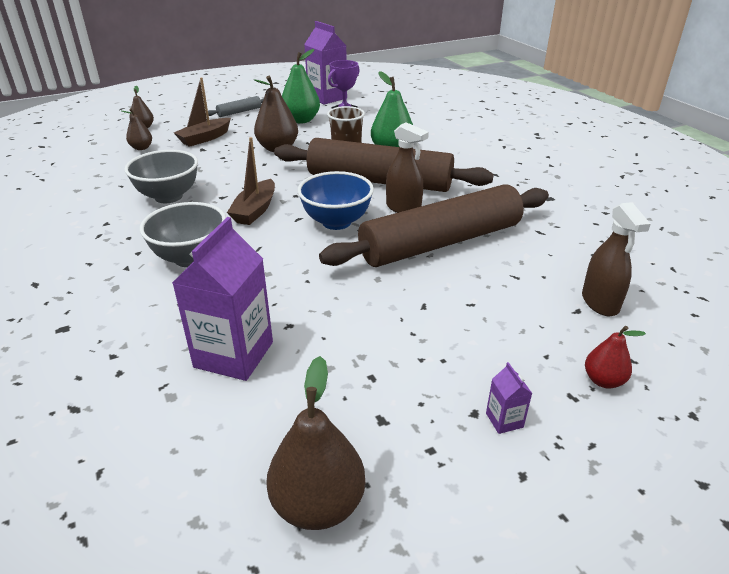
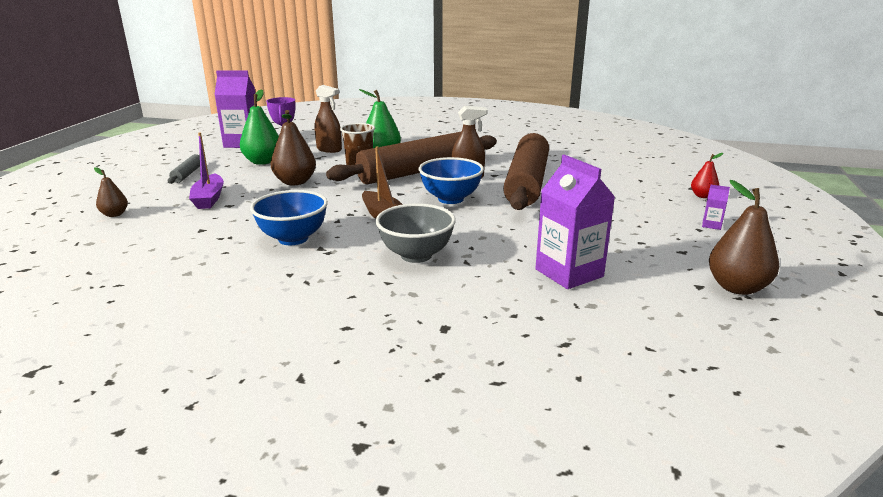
camera: 50 degrees left, 10 degrees down
brown pear [122,108,152,150] -> none
grey bowl [124,150,198,203] -> blue bowl [250,190,328,245]
brown boat [174,77,231,147] -> purple boat [189,132,224,209]
brown spray bottle [582,202,651,316] -> brown spray bottle moved to [315,85,342,153]

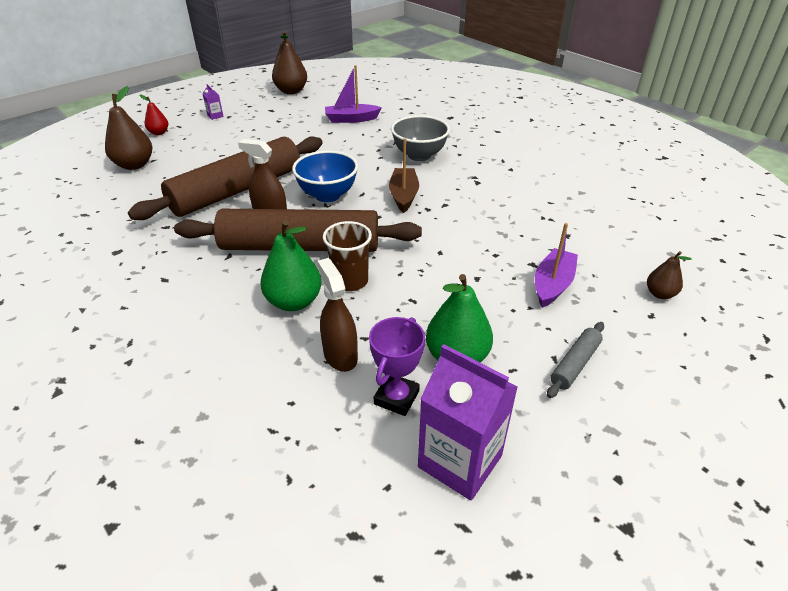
camera: 145 degrees left, 15 degrees up
blue bowl [250,190,328,245] -> none
brown pear [270,110,316,186] -> brown pear moved to [105,86,152,170]
purple carton [536,154,615,289] -> purple boat [325,65,382,123]

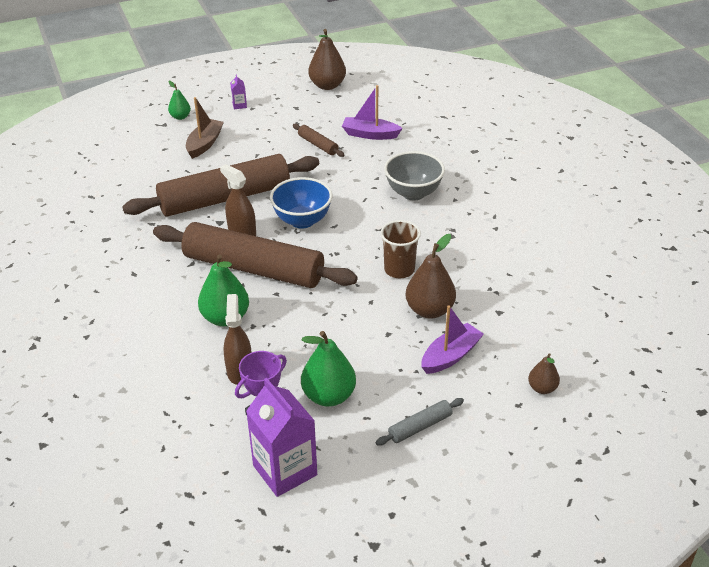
camera: 20 degrees right, 0 degrees up
brown pear [105,86,152,170] -> brown pear moved to [406,234,456,319]
red pear [140,95,168,135] -> green pear [168,81,191,120]
brown cup [323,221,372,291] -> brown cup moved to [380,220,421,278]
brown boat [389,138,419,213] -> brown boat moved to [186,97,224,159]
none -> brown rolling pin [293,124,344,157]

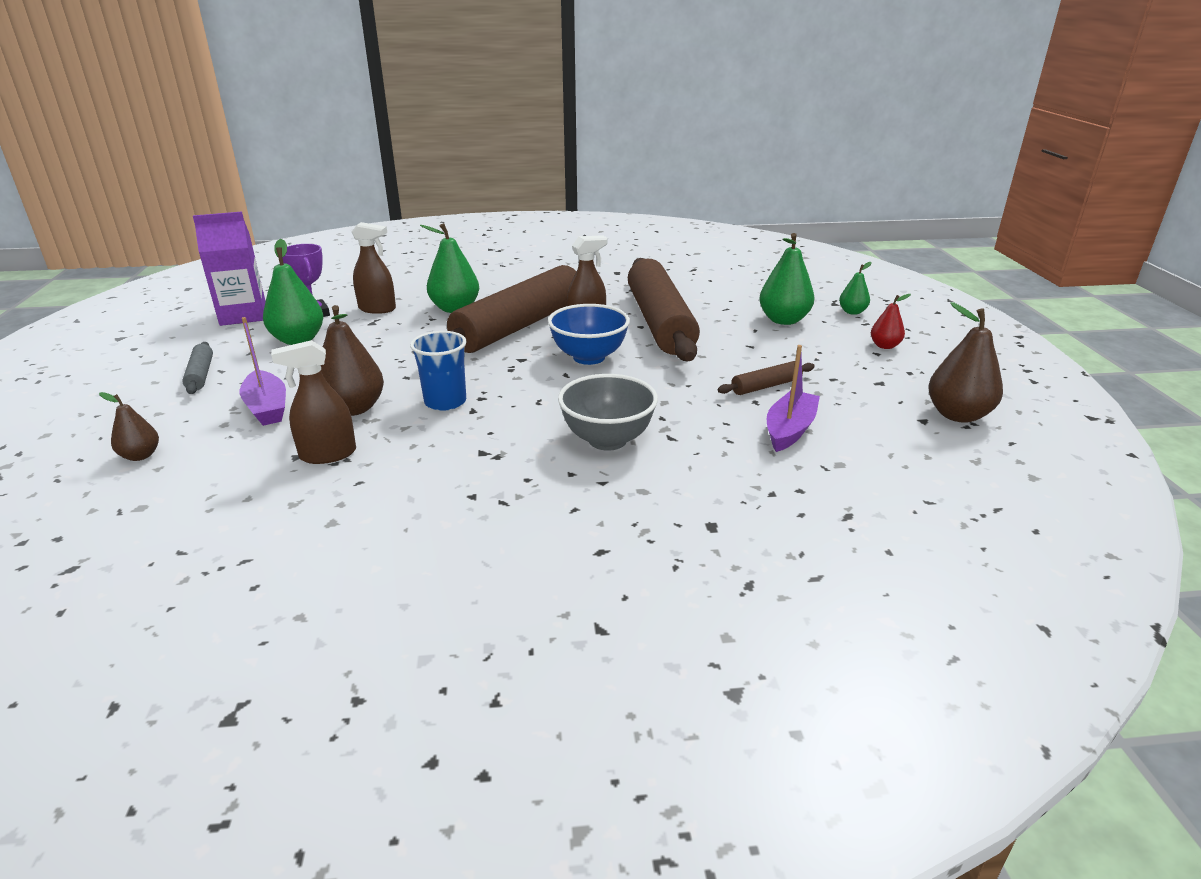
camera: 105 degrees right, 10 degrees down
brown boat [186,97,224,159] -> green pear [759,233,814,325]
purple carton [230,74,247,109] -> red pear [871,294,911,349]
brown cup [380,220,421,278] -> blue cup [410,331,467,411]
none -> brown spray bottle [271,340,356,464]

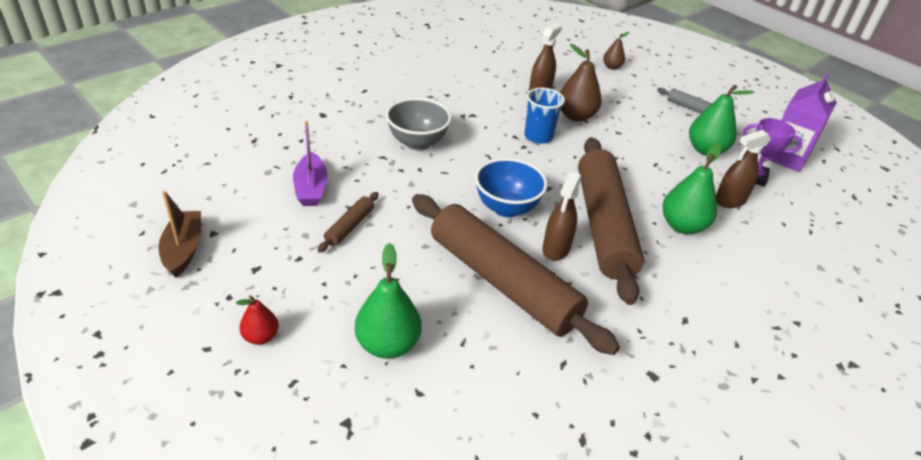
camera: 140 degrees right, 10 degrees up
purple boat [239,317,286,426] -> none
green pear [839,262,872,315] -> none
brown pear [928,302,1003,423] -> brown boat [158,191,201,278]

